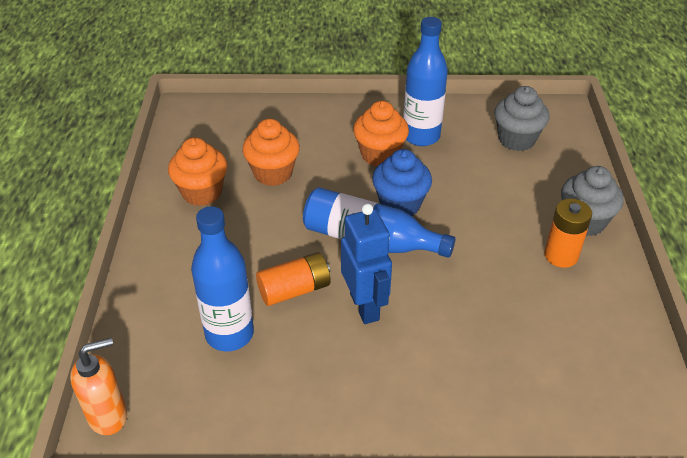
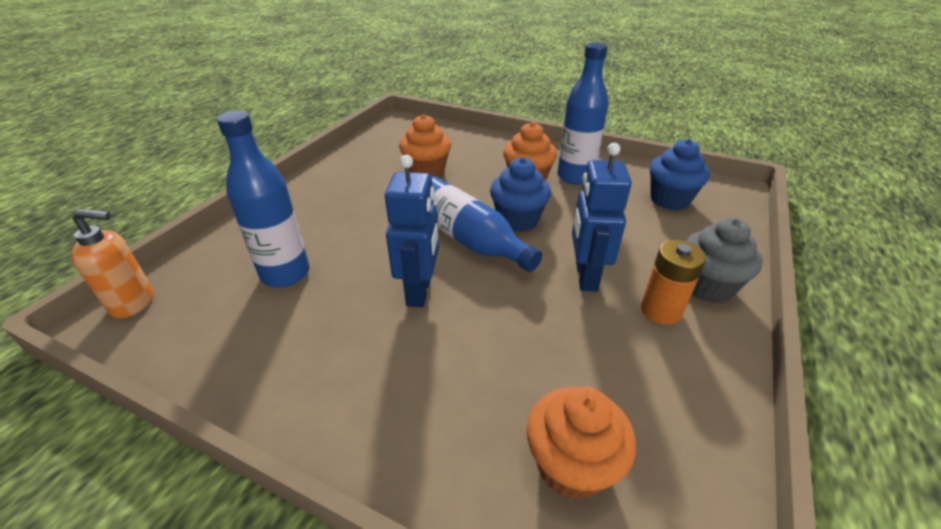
camera: 25 degrees right, 5 degrees down
orange cupcake [168,137,227,206] -> orange cupcake moved to [527,387,636,500]
orange battery [256,252,330,306] -> none
grey cupcake [494,86,550,151] -> blue cupcake [649,139,710,210]
none -> blue robot [572,143,632,292]

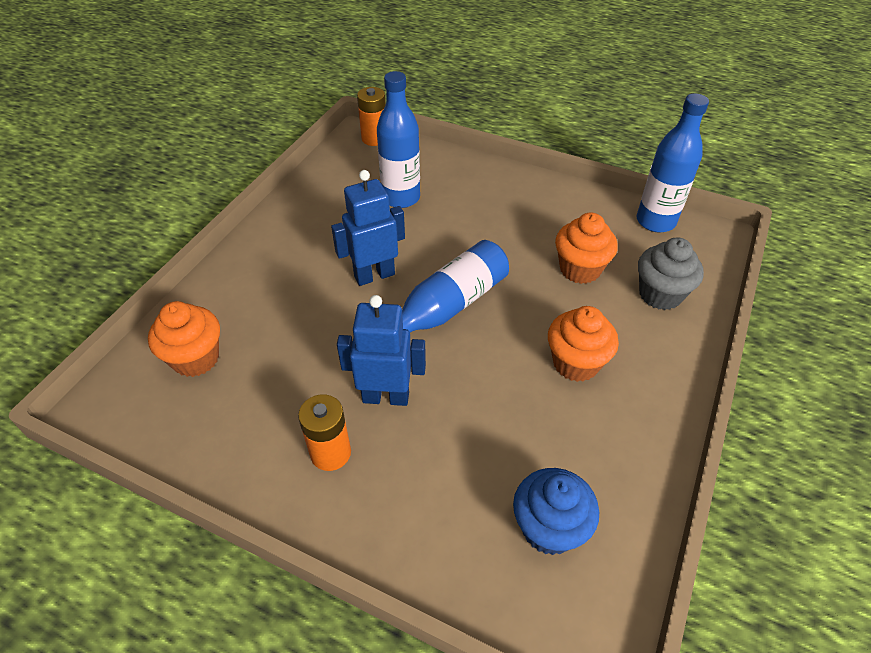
camera: 90 degrees right, 10 degrees up
orange soap dispenser [71,209,153,318] -> orange battery [357,87,386,146]
blue robot [385,155,439,307] -> blue robot turned 150 degrees clockwise [331,170,405,286]
blue cupcake [490,157,551,232] -> none
blue bottle [558,42,608,185] -> blue bottle moved to [637,94,709,233]
grey cupcake [686,217,762,304] -> grey cupcake moved to [638,237,704,310]

